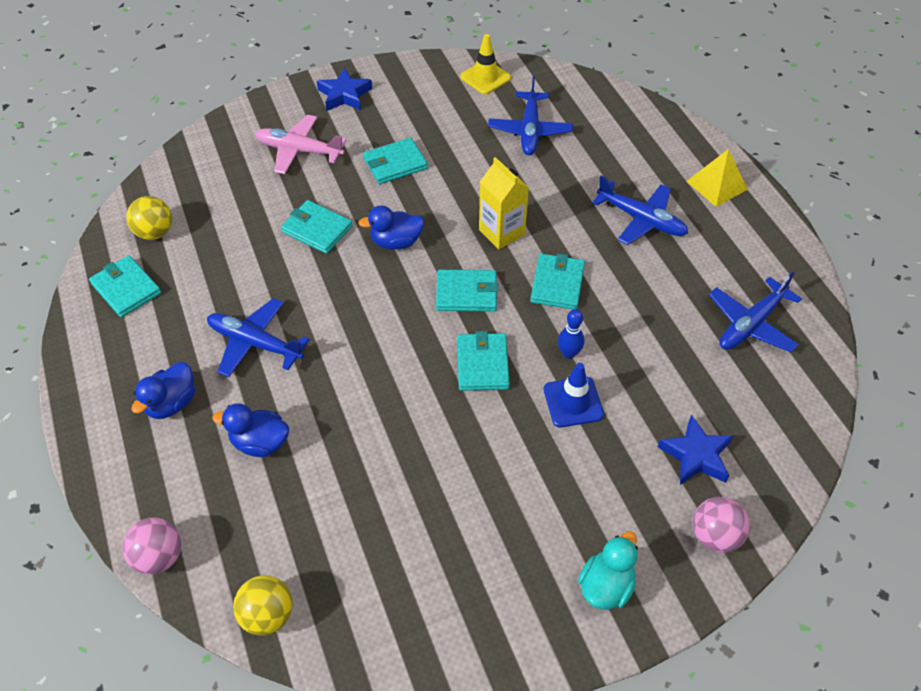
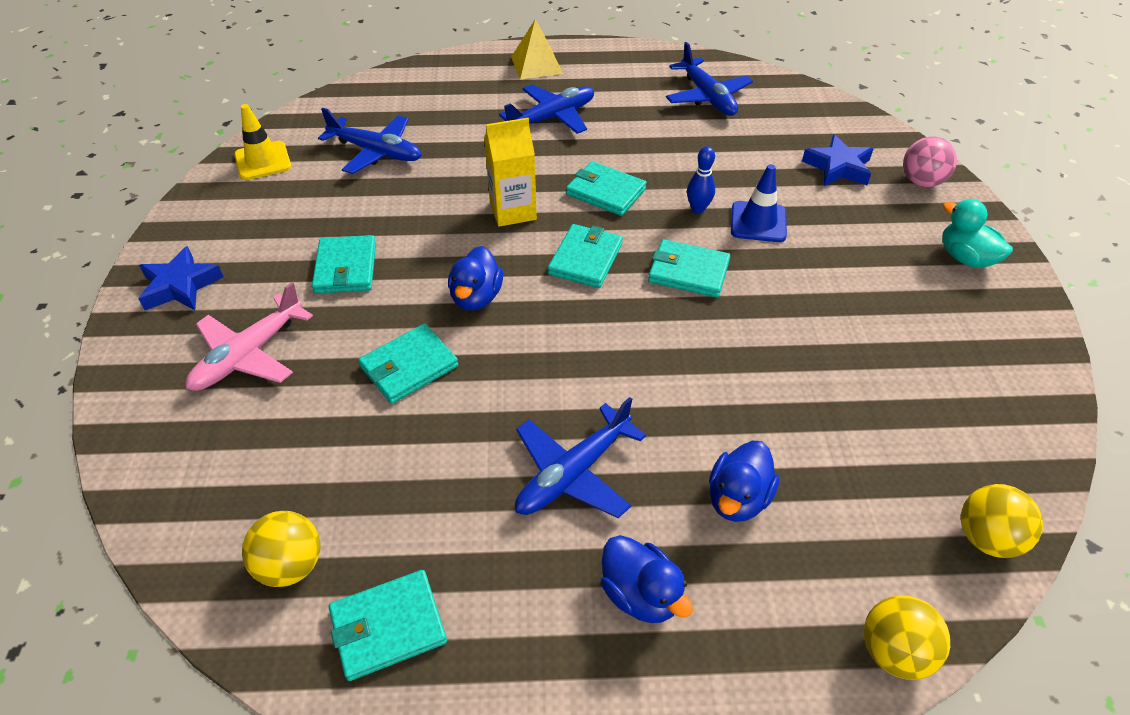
camera: 70 degrees left, 5 degrees down
pink ball [122,518,181,575] -> yellow ball [864,595,950,680]

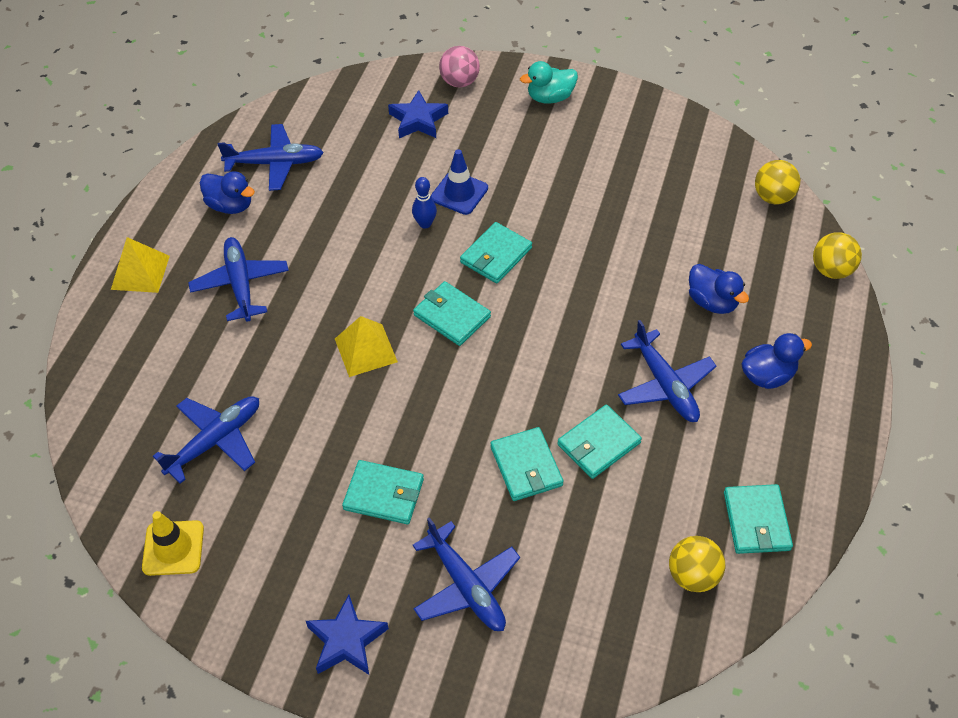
camera: 70 degrees left, 5 degrees up
pink plane [186,282,313,391] -> blue plane [412,517,520,631]
blue duck [448,246,503,311] -> blue duck moved to [200,171,255,214]
yellow carton [484,118,537,227] -> yellow pyramid [335,316,398,377]
turquoise wallet [566,161,647,216] -> turquoise wallet moved to [557,405,642,479]

